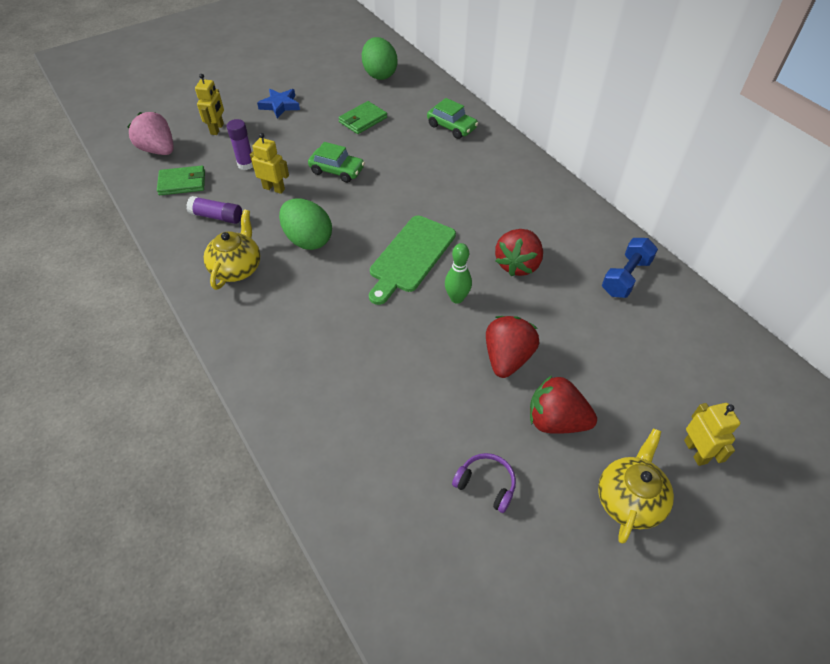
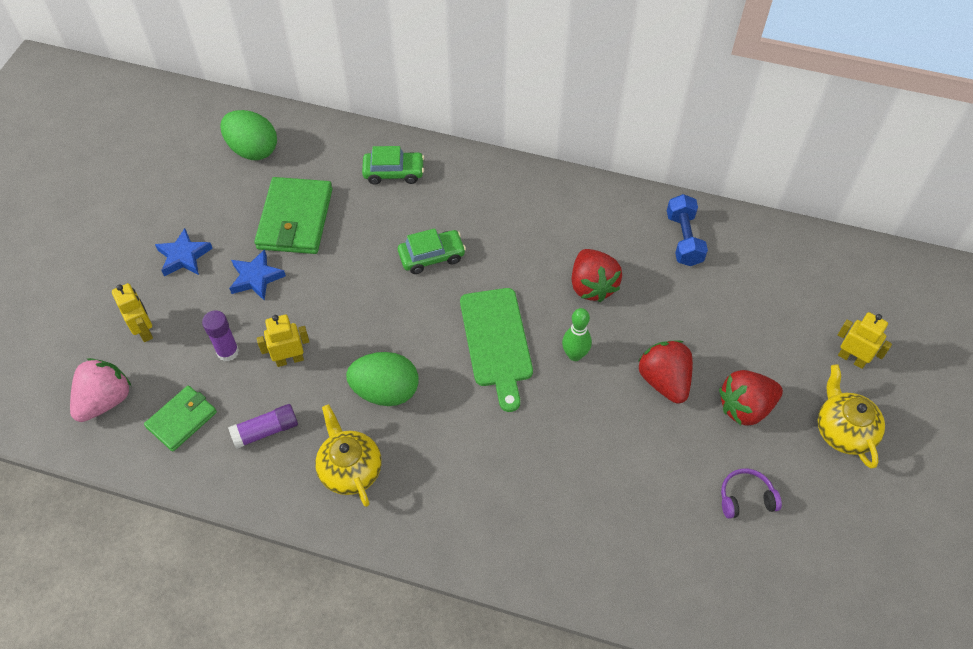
camera: 40 degrees left, 5 degrees up
pink strawberry [127,112,174,155] -> pink strawberry turned 120 degrees clockwise [70,358,131,422]
green car [308,142,365,183] -> green car moved to [398,228,466,274]
green wallet [338,101,387,134] -> green wallet [254,177,333,254], size x1.65
none -> blue star [229,249,286,301]

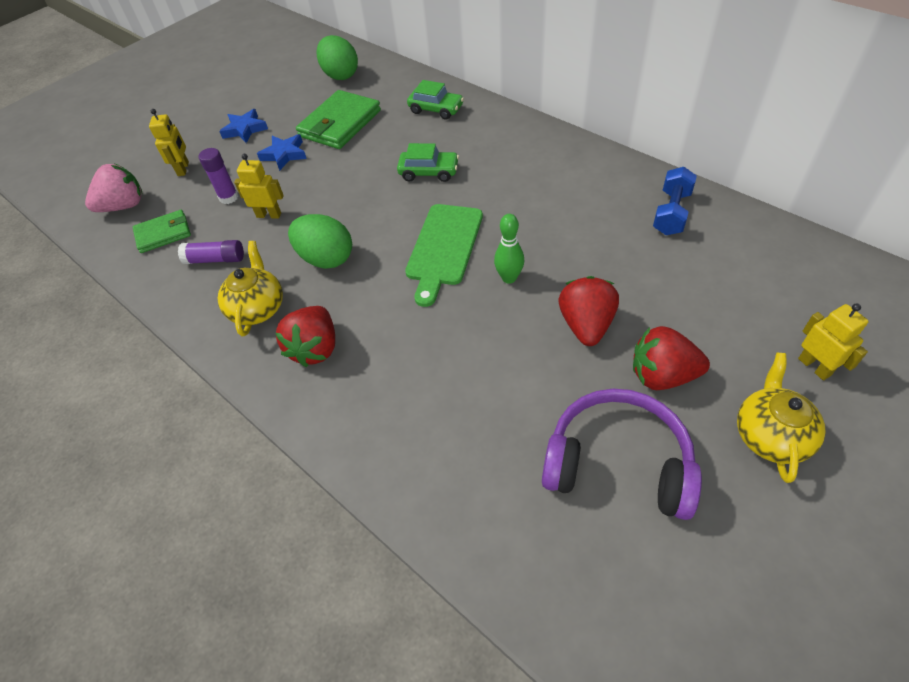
camera: 30 degrees right, 5 degrees down
red strawberry [572,249,622,302] -> red strawberry moved to [276,306,335,367]
purple headphones [721,468,782,519] -> purple headphones [542,389,702,520], size x2.14

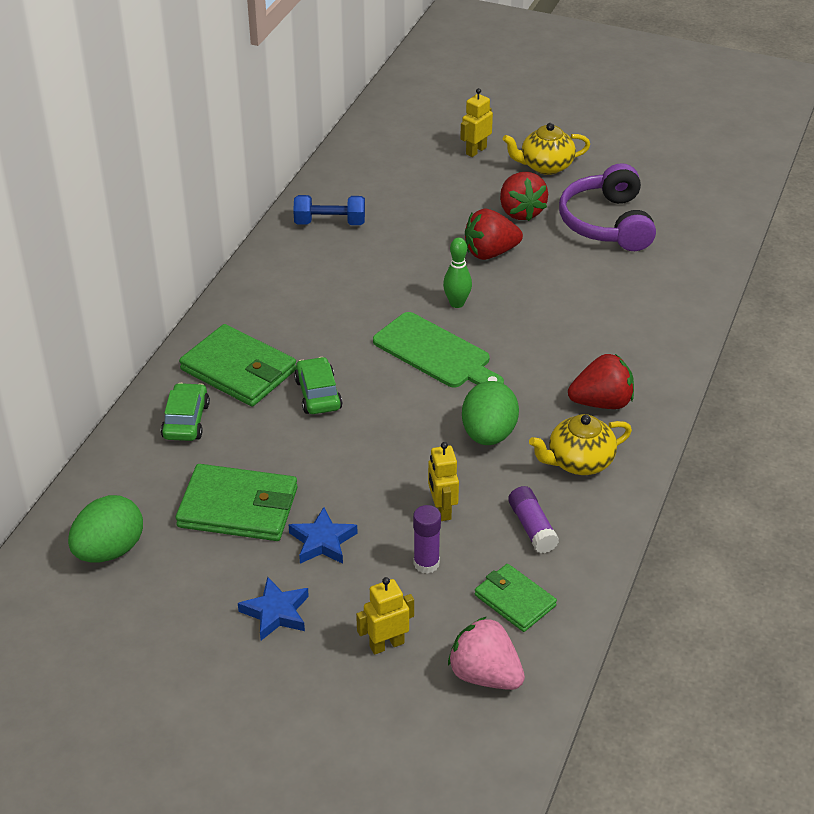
camera: 115 degrees left, 10 degrees down
green cutting board [405,204,483,307] -> green cutting board turned 45 degrees clockwise [373,312,504,388]
none -> green wallet [179,324,296,407]

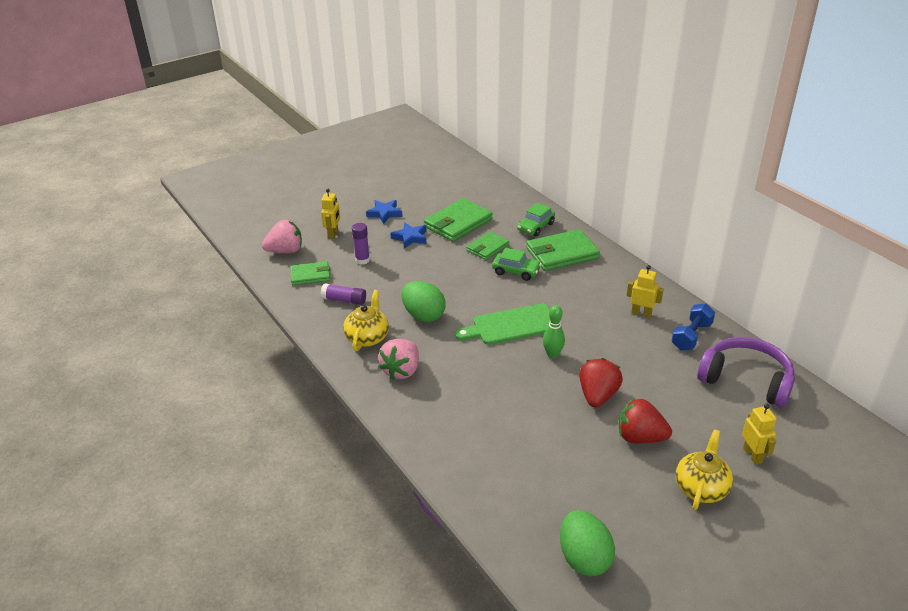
camera: 125 degrees right, 5 degrees down
green egg [68,495,143,563] -> green egg moved to [560,510,615,576]
green car [161,383,210,441] -> green car turned 90 degrees clockwise [517,203,555,237]
yellow robot [428,442,459,521] -> yellow robot moved to [627,265,664,317]
purple headphones [559,163,656,251] -> purple headphones moved to [697,337,795,408]
red strawberry [568,354,634,409] -> pink strawberry [378,339,419,380]
none -> green wallet [466,232,509,260]

